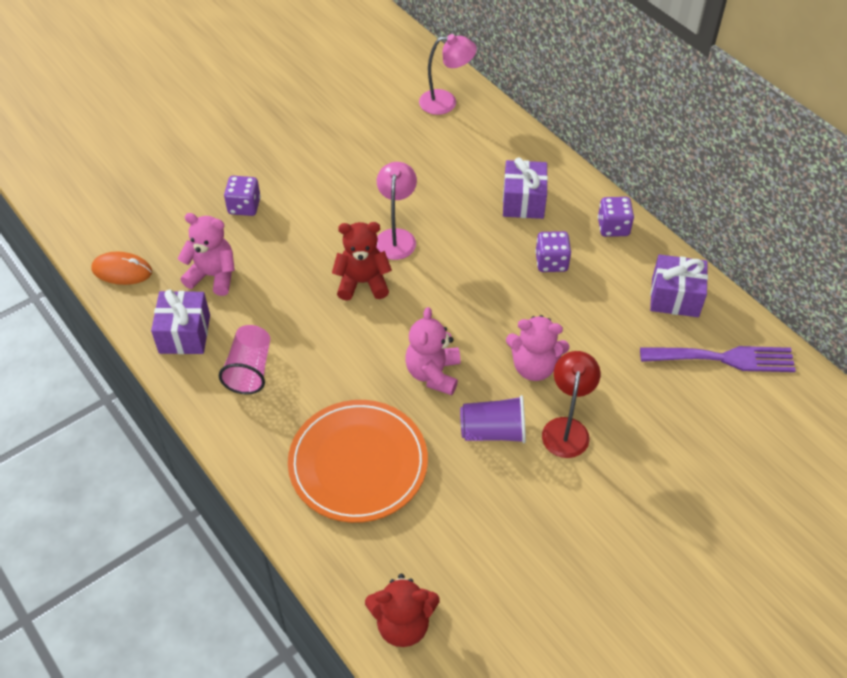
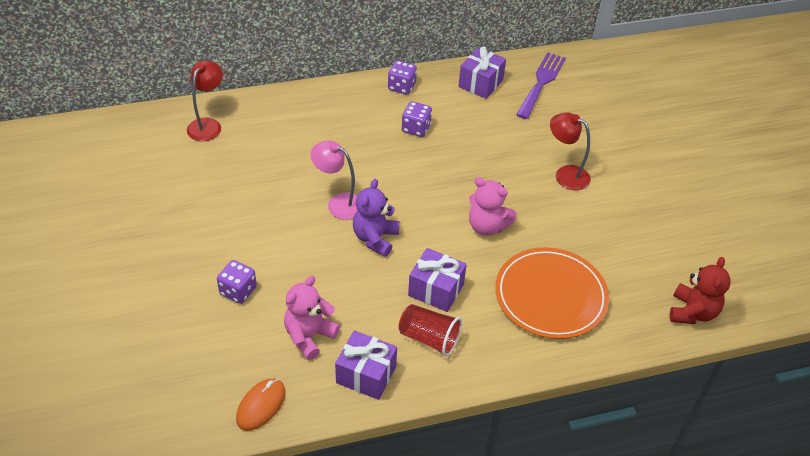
camera: 70 degrees left, 5 degrees down
pink cup [219,325,270,395] -> red cup [399,304,462,356]
red teddy bear [332,222,392,301] -> purple teddy bear [353,179,400,257]
pink lamp [419,34,477,115] -> red lamp [187,60,223,141]
purple cup [460,395,526,443] -> none
purple gift [503,158,548,219] -> purple gift moved to [408,248,467,312]
pink teddy bear [506,315,569,381] -> none

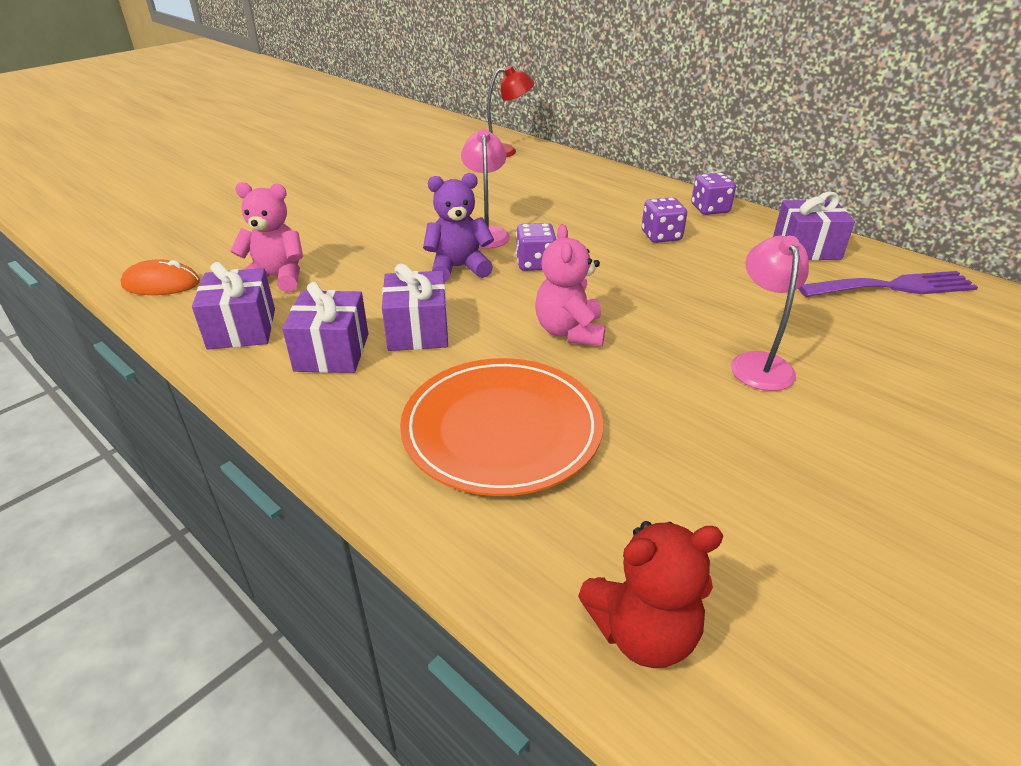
camera: 60 degrees right, 10 degrees down
purple dice [217,260,257,304] -> purple dice moved to [516,223,557,271]
red cup [399,304,462,356] -> purple gift [282,282,368,373]
red lamp [550,112,591,190] -> pink lamp [731,236,809,391]

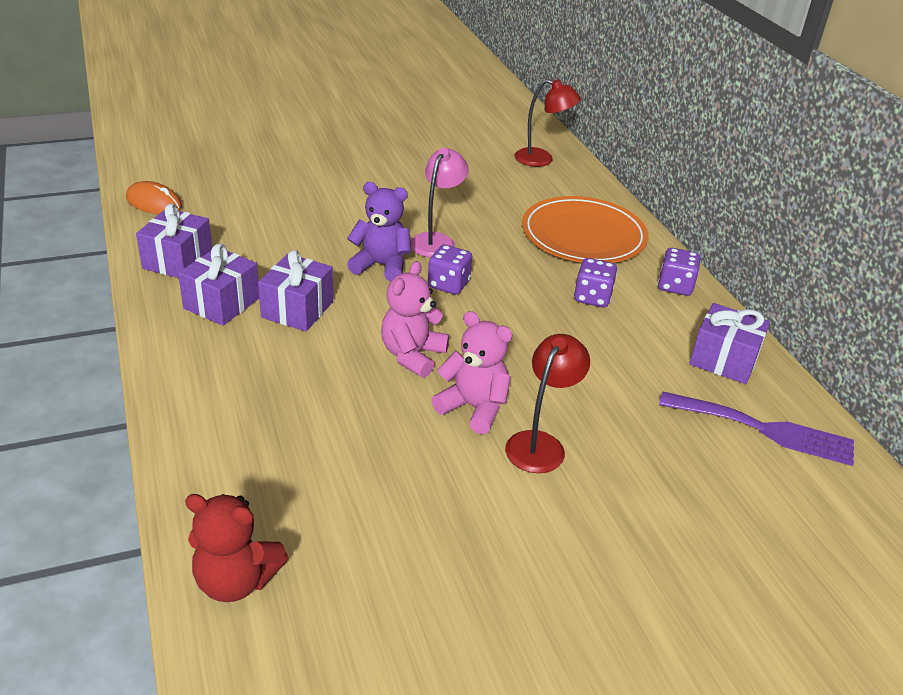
camera: 25 degrees right, 0 degrees up
pink teddy bear [230,182,303,292] -> pink teddy bear moved to [432,311,513,434]
orange plate [400,358,603,496] -> orange plate moved to [522,196,649,263]
pink lamp [731,236,809,391] -> red lamp [505,334,590,473]

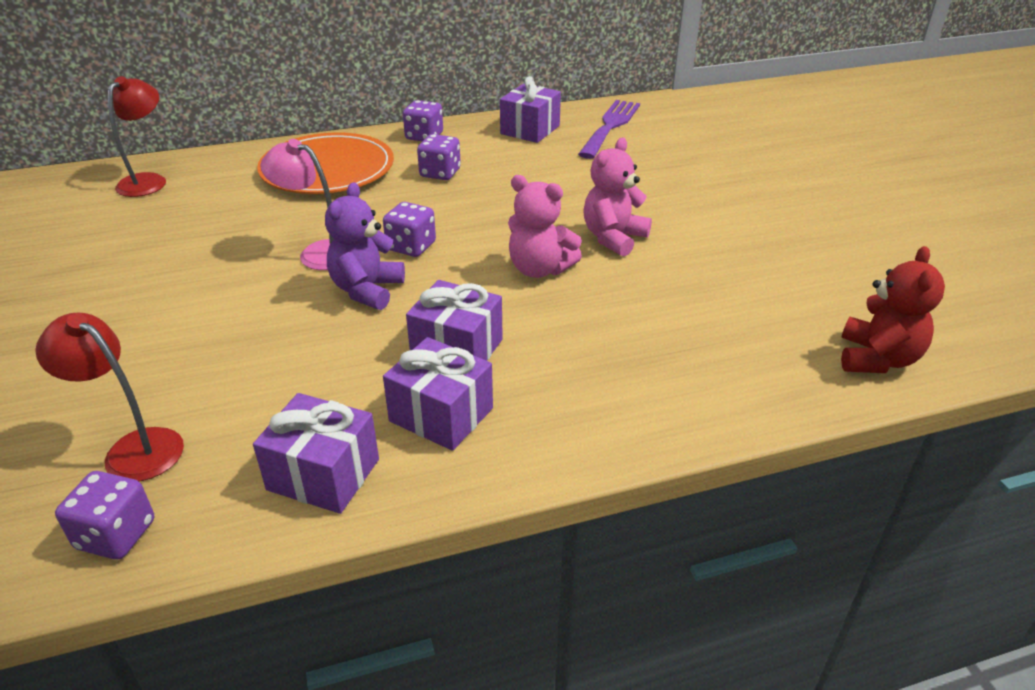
camera: 85 degrees left, 0 degrees up
orange mouse [126,181,182,214] -> purple dice [55,471,154,559]
red lamp [505,334,590,473] -> red lamp moved to [35,313,184,481]

